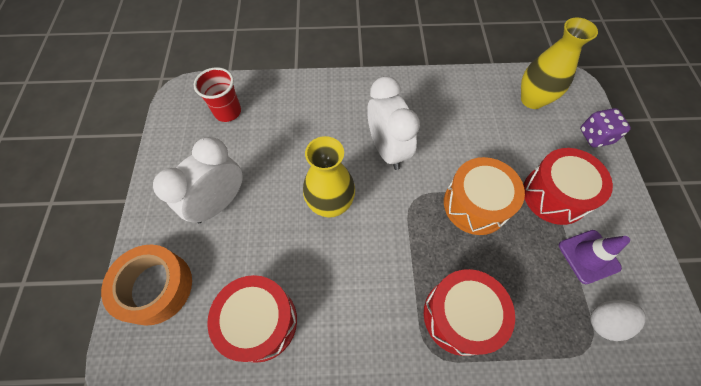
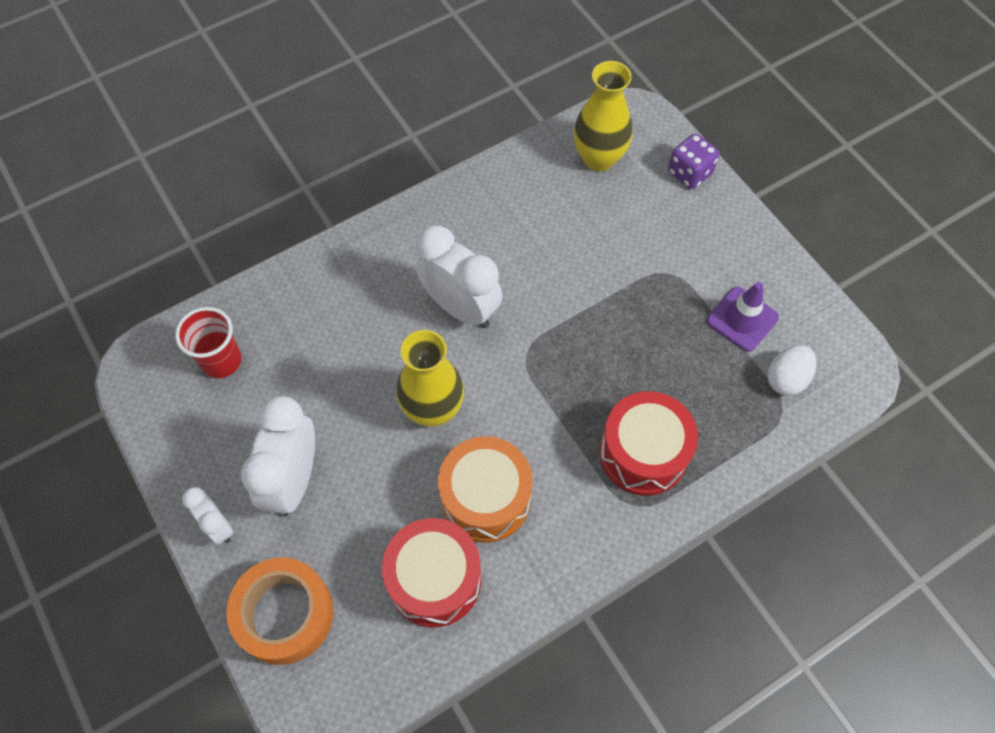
camera: 30 degrees left, 0 degrees up
orange drum [444,157,525,235] -> orange drum moved to [438,436,533,542]
red drum [524,148,613,225] -> none
none -> white clock [182,487,233,545]

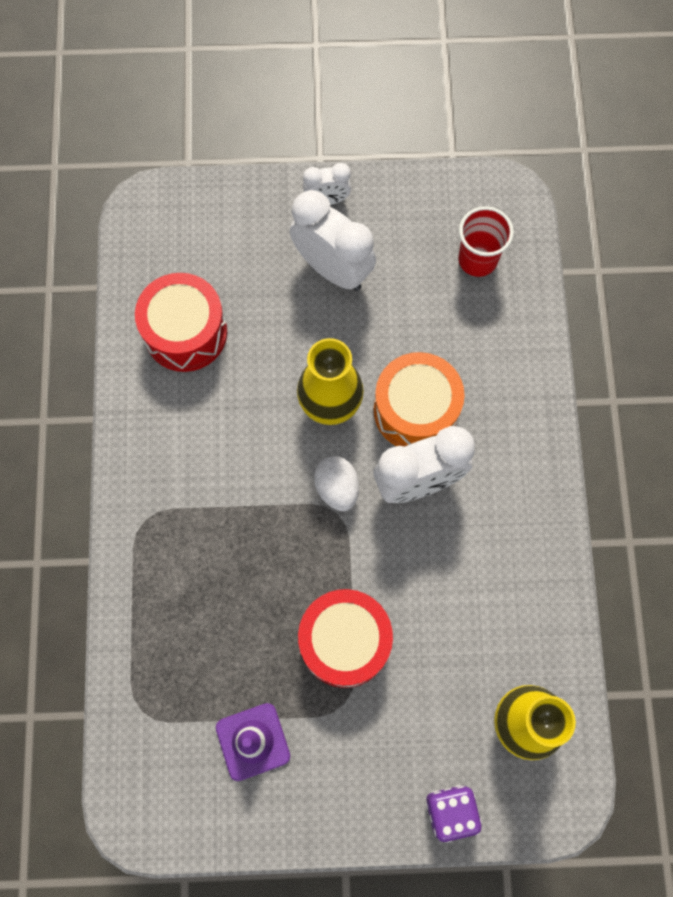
camera: 120 degrees right, 10 degrees up
orange tape [226,557,334,665] -> none
orange drum [438,436,533,542] -> orange drum moved to [374,352,465,446]
red drum [600,391,698,496] -> red drum moved to [298,589,393,688]
white egg [767,345,816,396] -> white egg moved to [314,456,359,511]

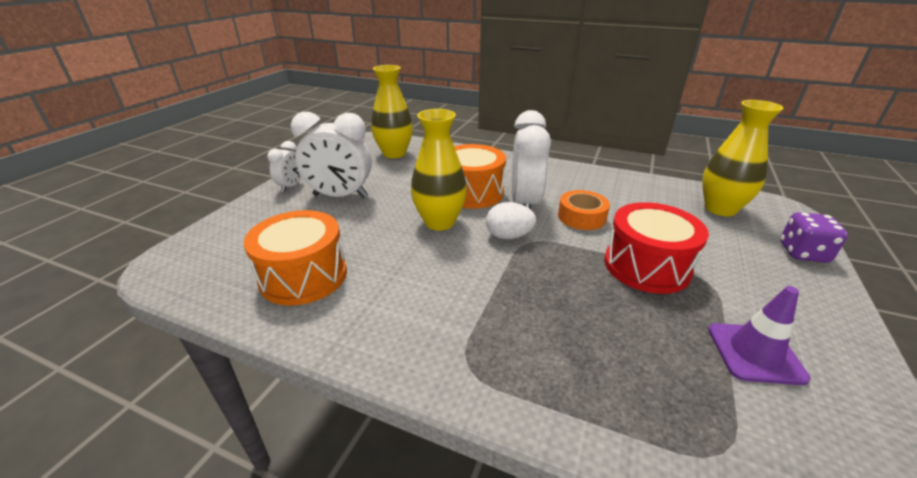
camera: 65 degrees left, 40 degrees down
red drum [135,273,227,372] -> orange drum [244,210,347,306]
white clock [290,190,376,291] -> white clock turned 150 degrees counterclockwise [291,112,372,198]
red cup [458,206,514,277] -> yellow vase [371,65,413,158]
none -> orange tape [558,190,610,230]

